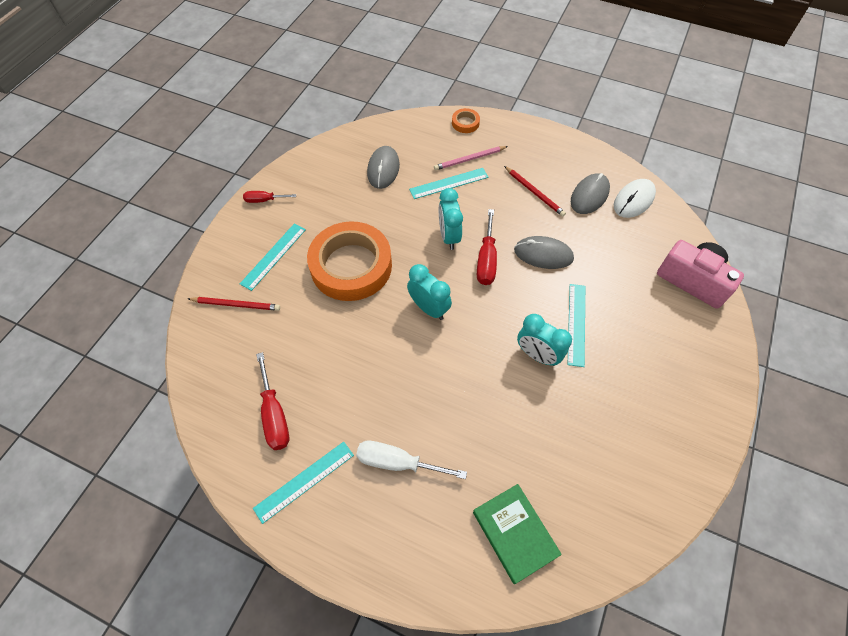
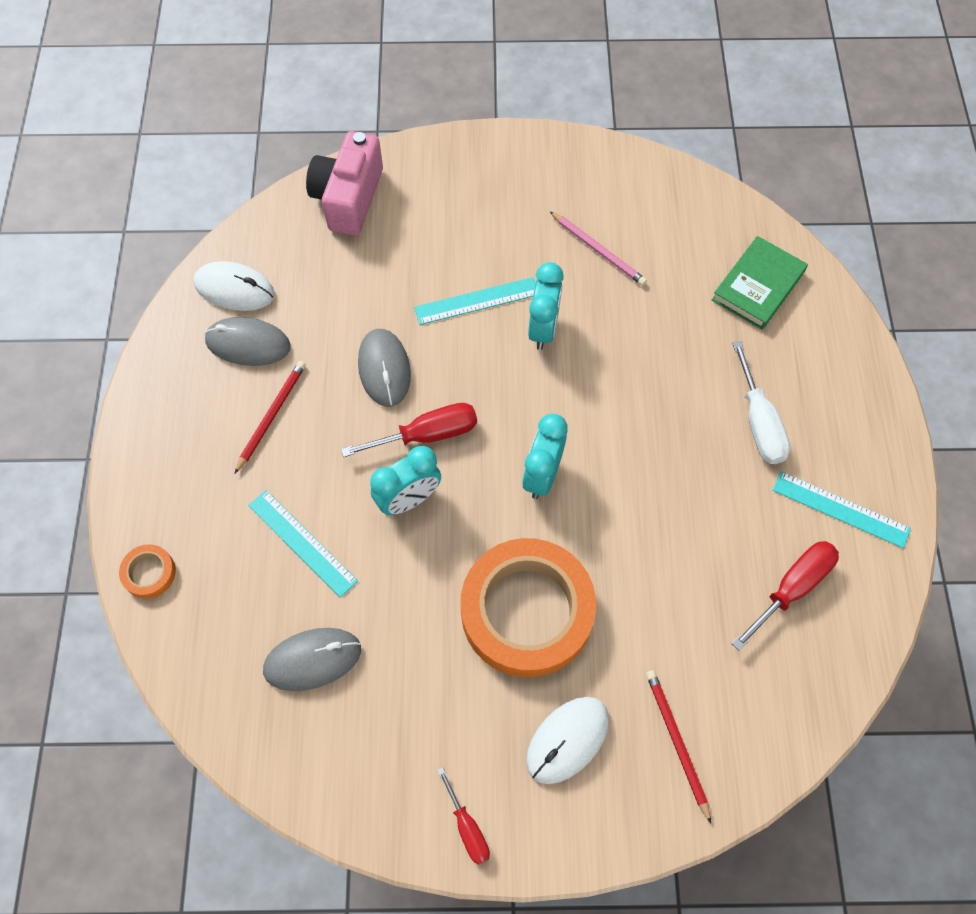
camera: 115 degrees left, 5 degrees up
turquoise ruler [240,223,306,291] -> white mouse [526,697,609,784]
pink pencil [434,146,508,170] -> pink pencil moved to [549,211,647,286]

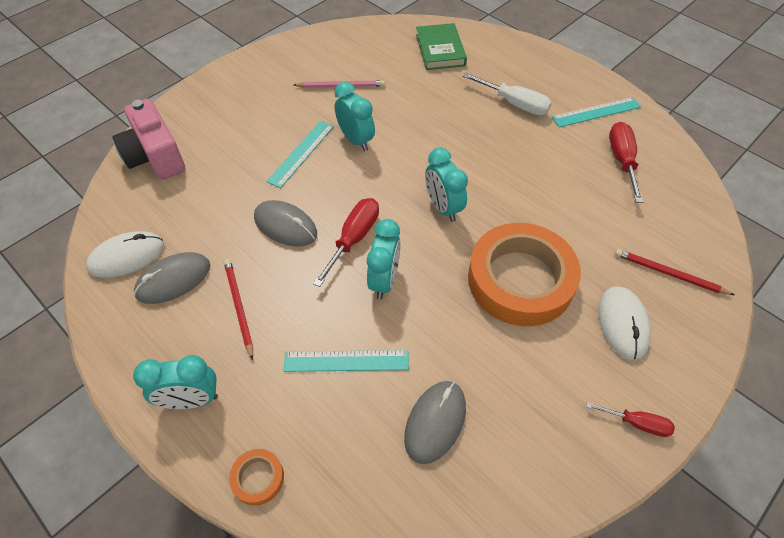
camera: 45 degrees left, 10 degrees down
none -> turquoise clock [133,355,218,409]

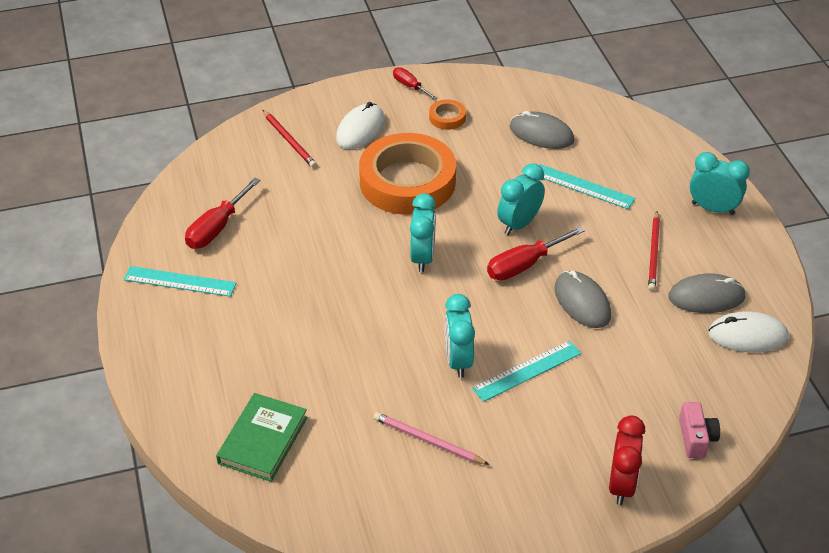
camera: 150 degrees left, 10 degrees down
pink camera [113,99,185,180] -> pink camera [679,402,720,458], size x0.54
orange tape [229,449,284,506] -> orange tape moved to [429,100,466,130]
grey mouse [404,381,466,464] -> grey mouse turned 60 degrees clockwise [510,111,574,149]
white screwdriver [463,73,552,115] -> none
none -> red clock [609,415,645,505]

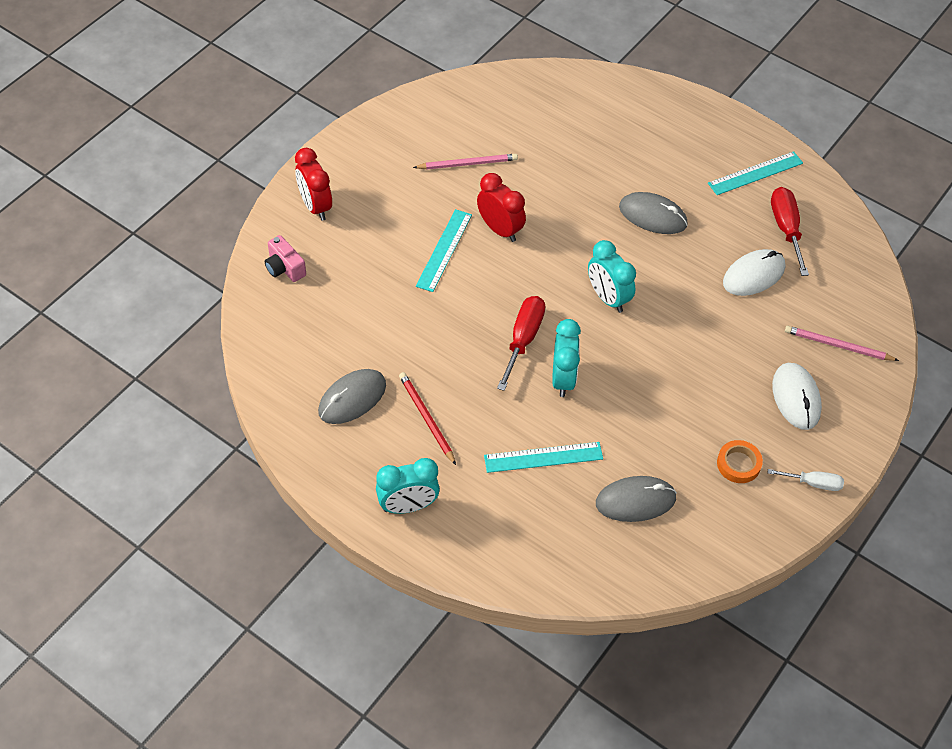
camera: 140 degrees right, 10 degrees up
green book [216,393,308,482] -> none
red pencil [263,110,317,168] -> pink pencil [785,326,899,361]
orange tape [359,133,456,215] -> none
red screwdriver [393,67,438,100] -> white screwdriver [768,469,844,491]
turquoise clock [445,294,475,378] -> red clock [477,173,526,242]
grey mouse [554,271,611,328] -> grey mouse moved to [619,192,688,234]
white mouse [708,311,789,353] -> white mouse moved to [723,249,785,296]

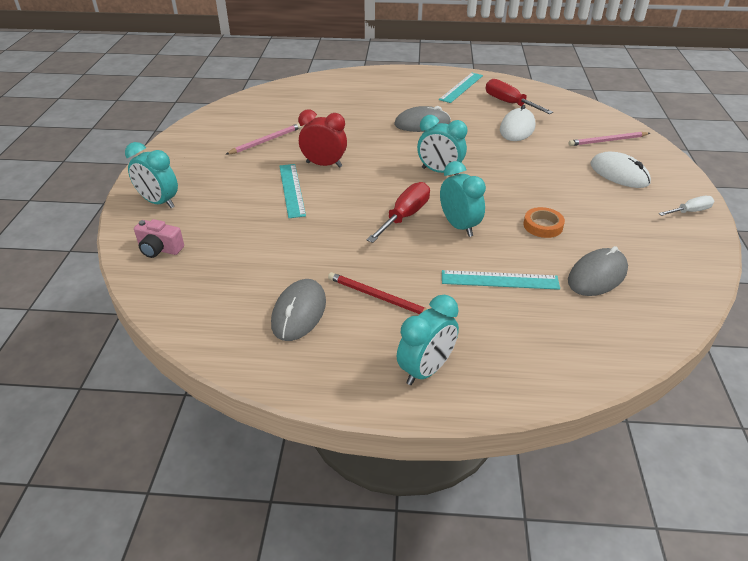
camera: 30 degrees left, 15 degrees down
red clock [295,148,332,221] -> turquoise clock [125,142,178,208]
turquoise ruler [484,442,603,473] -> turquoise ruler turned 45 degrees clockwise [442,270,560,290]
red screwdriver [497,296,545,391] -> red screwdriver turned 45 degrees clockwise [367,182,430,243]
orange tape [717,440,763,483] -> orange tape moved to [524,207,565,238]

